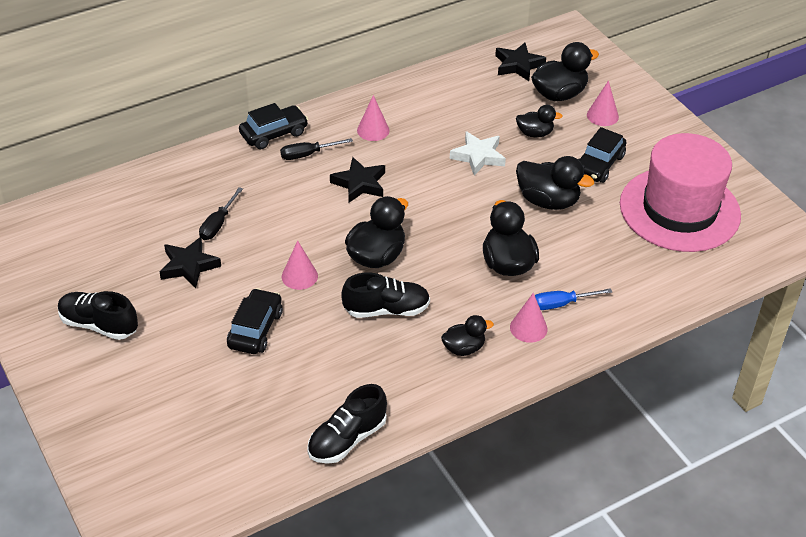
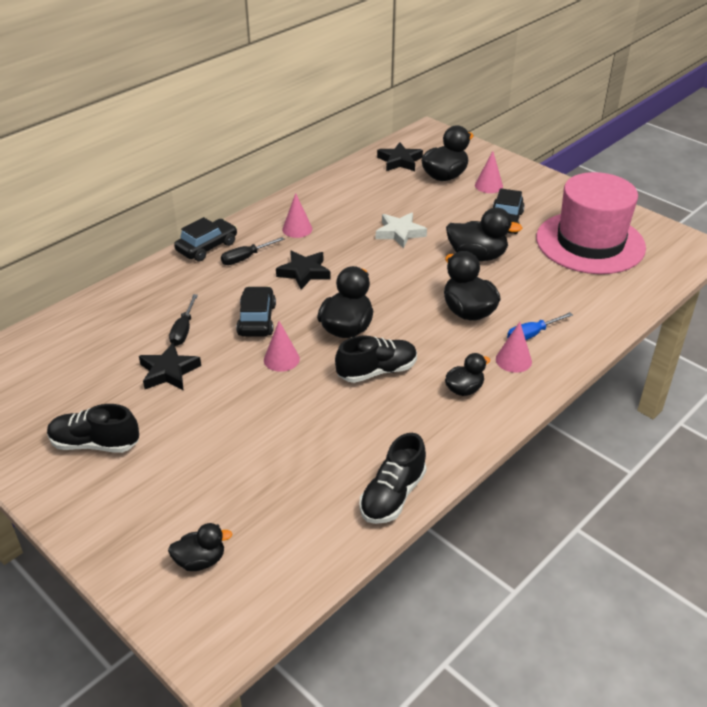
camera: 15 degrees left, 5 degrees down
black car [227,288,283,354] -> black car moved to [236,286,276,337]
black duck [516,105,562,137] -> black duck moved to [168,523,233,571]

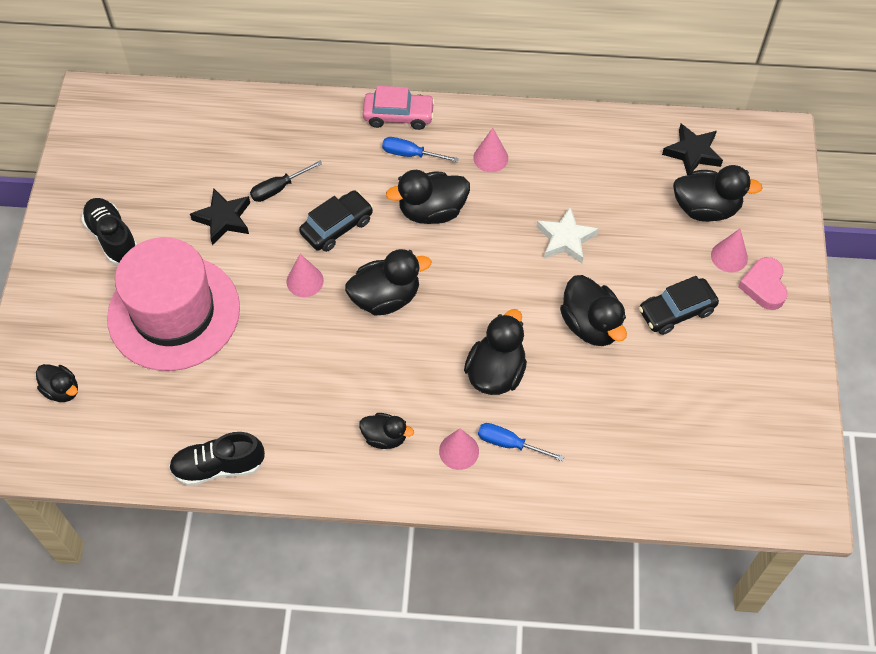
camera: 50 degrees right, 20 degrees up
black car [174,217,237,261] -> pink car [363,86,435,130]
black screwdriver [221,237,284,265] -> blue screwdriver [382,137,459,162]
black star [276,251,331,290] -> black duck [386,170,470,224]
black shoe [335,335,417,383] -> none
pink hat [536,172,646,274] -> pink hat moved to [107,237,240,371]
none -> pink heart [738,257,788,310]

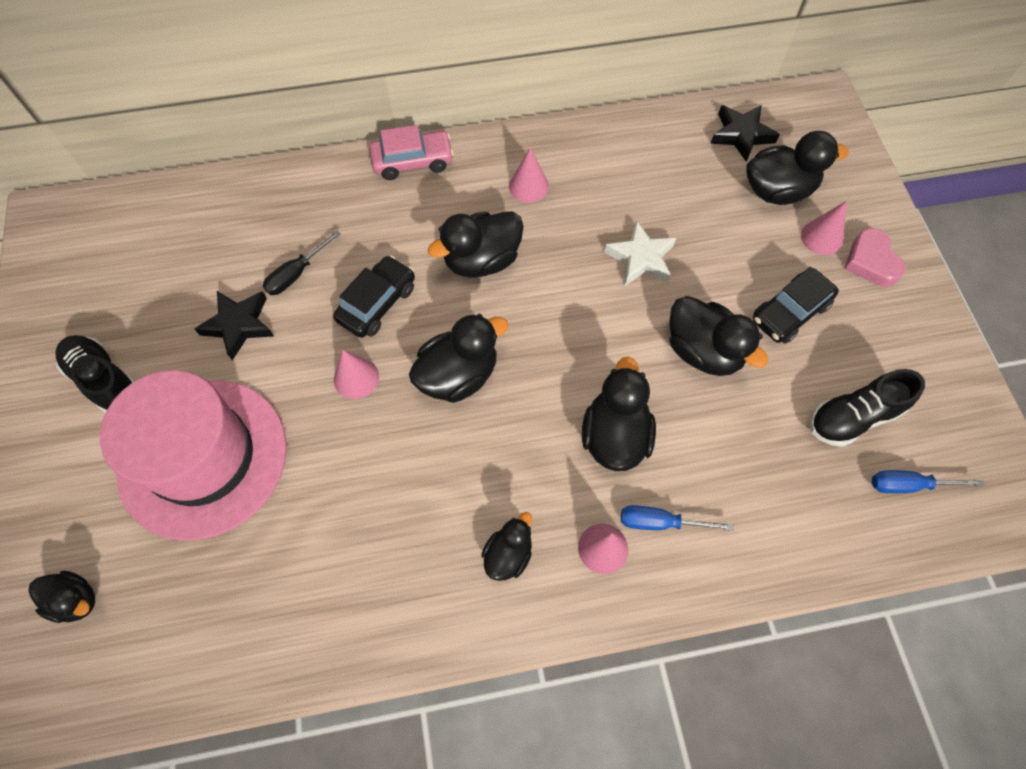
camera: 15 degrees left, 5 degrees up
black shoe [169,432,265,486] -> black shoe moved to [810,369,925,447]
black duck [359,413,414,449] -> black duck turned 60 degrees counterclockwise [481,512,532,581]
blue screwdriver [382,137,459,162] -> blue screwdriver moved to [872,470,985,493]

